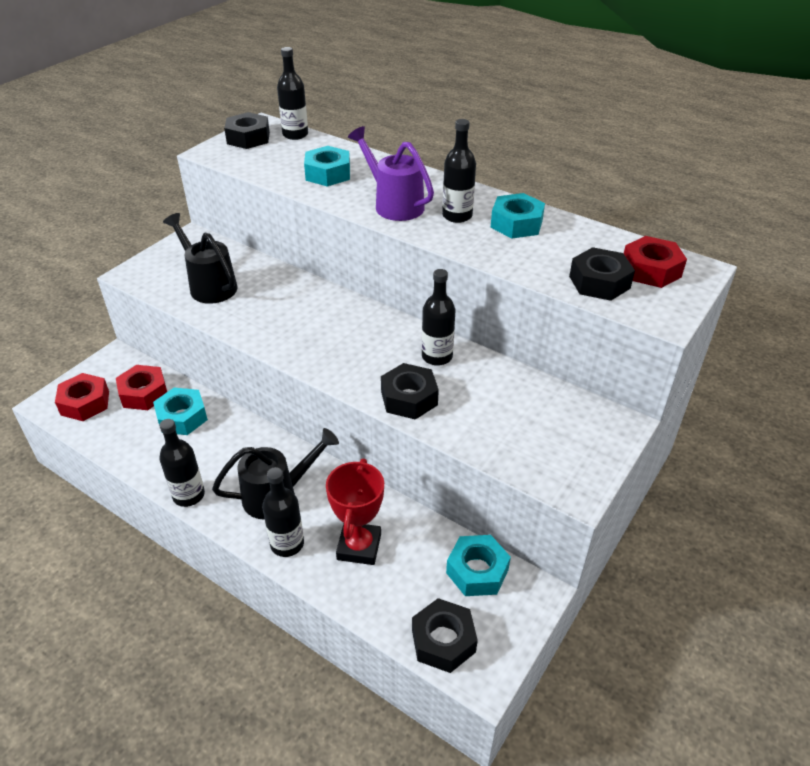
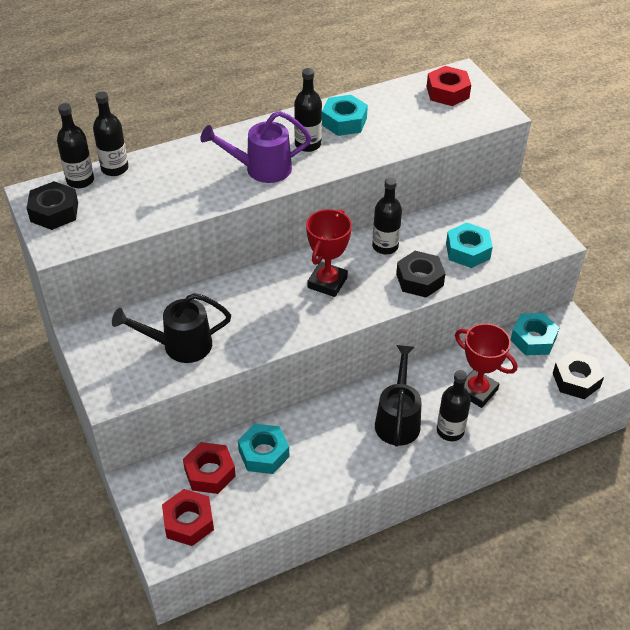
camera: 60 degrees left, 5 degrees up
black bottle [159,419,205,507] -> black bottle moved to [93,92,128,176]
turquoise nut [304,146,350,186] -> turquoise nut moved to [446,223,493,268]
black nut [569,247,635,301] -> none
none -> red trophy [306,209,352,297]

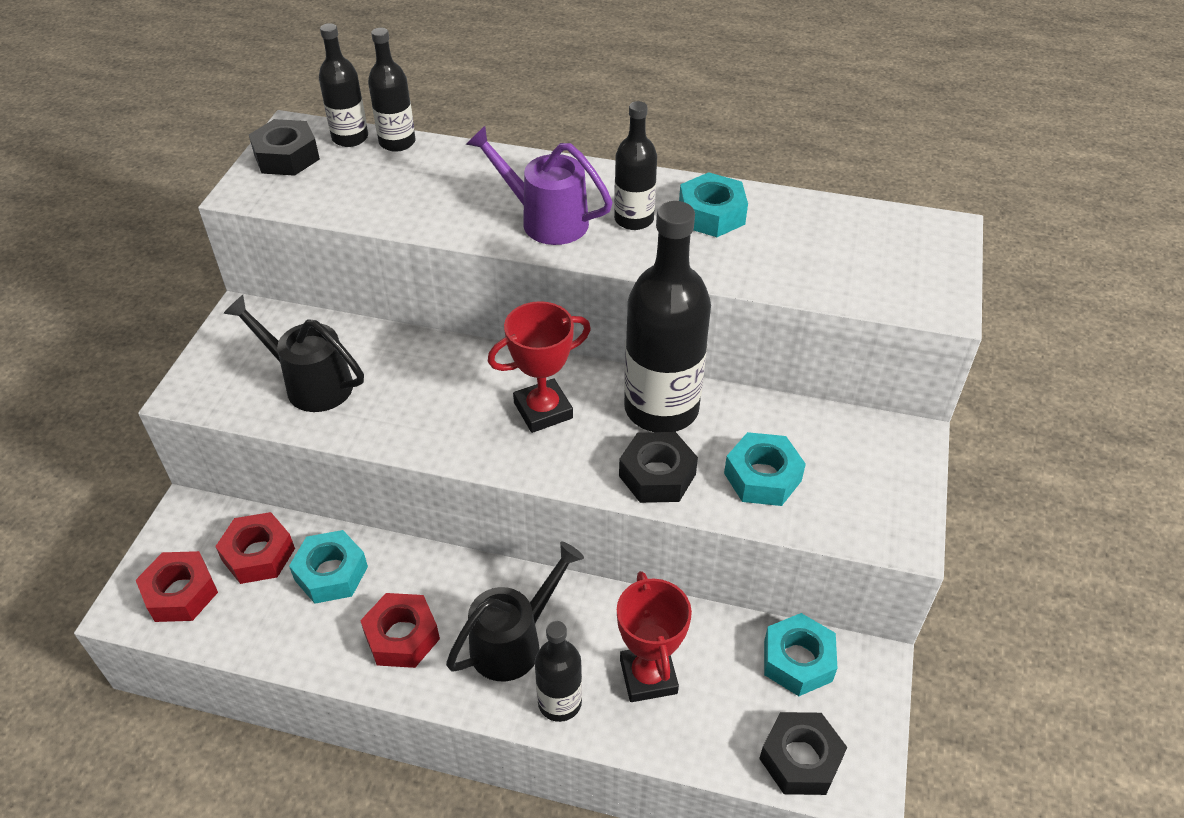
camera: 40 degrees right, 0 degrees up
black bottle [372,178,402,254] -> black bottle [624,201,711,432], size x1.86
red nut [427,66,471,106] -> red nut moved to [360,593,440,668]

